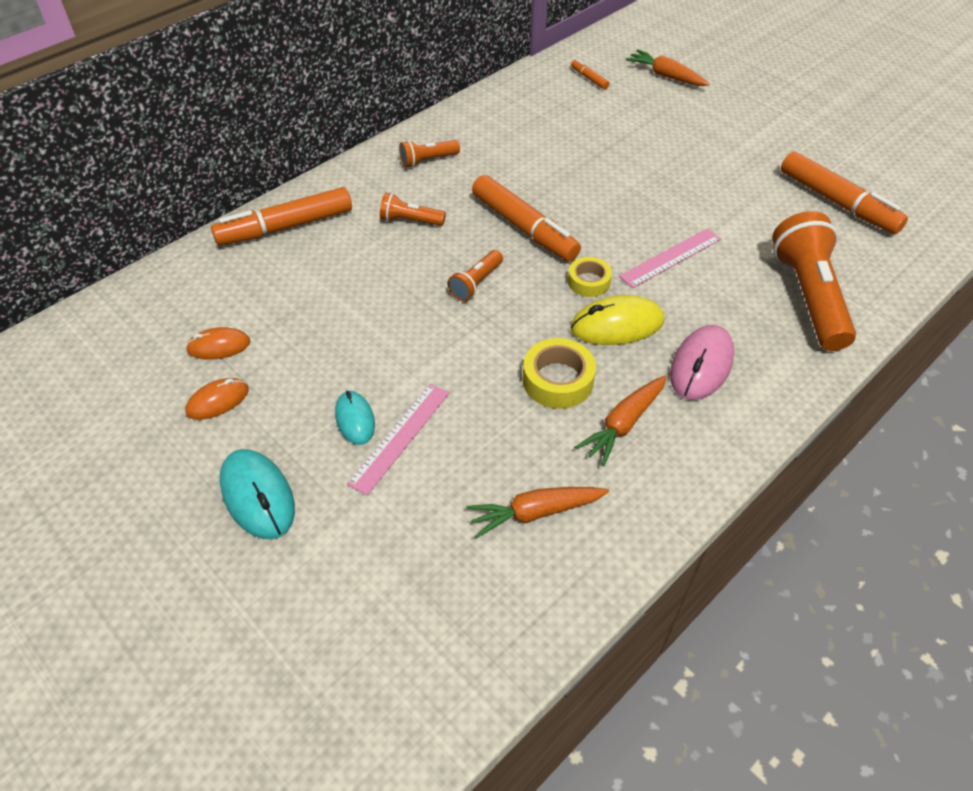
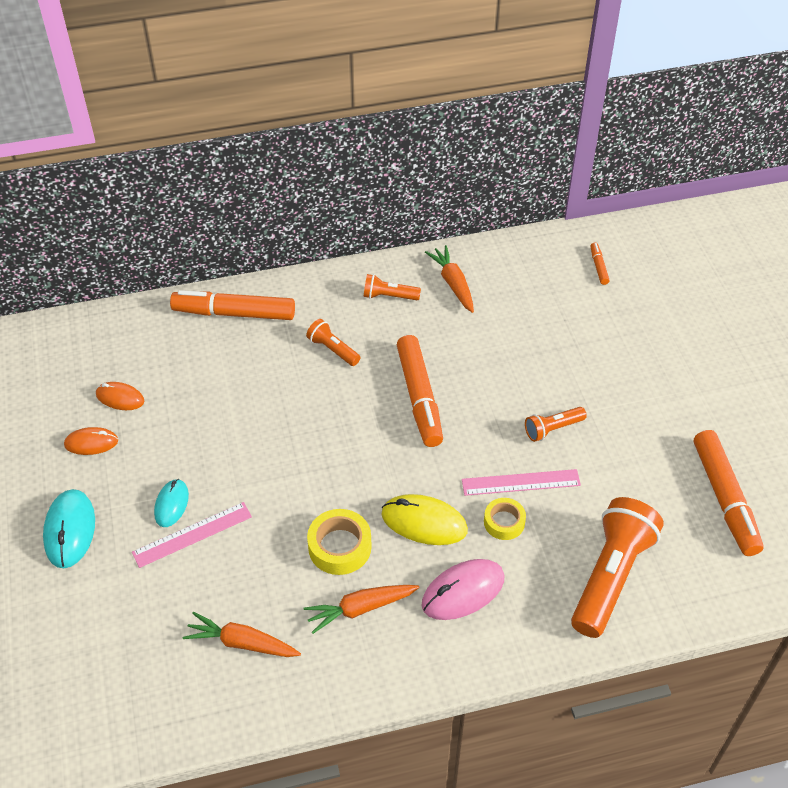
camera: 30 degrees right, 0 degrees up
orange flashlight [447,250,503,301] -> orange flashlight moved to [525,407,587,442]
yellow tape [568,257,612,297] -> yellow tape moved to [484,498,526,540]
orange carrot [626,49,709,86] -> orange carrot moved to [425,245,474,313]

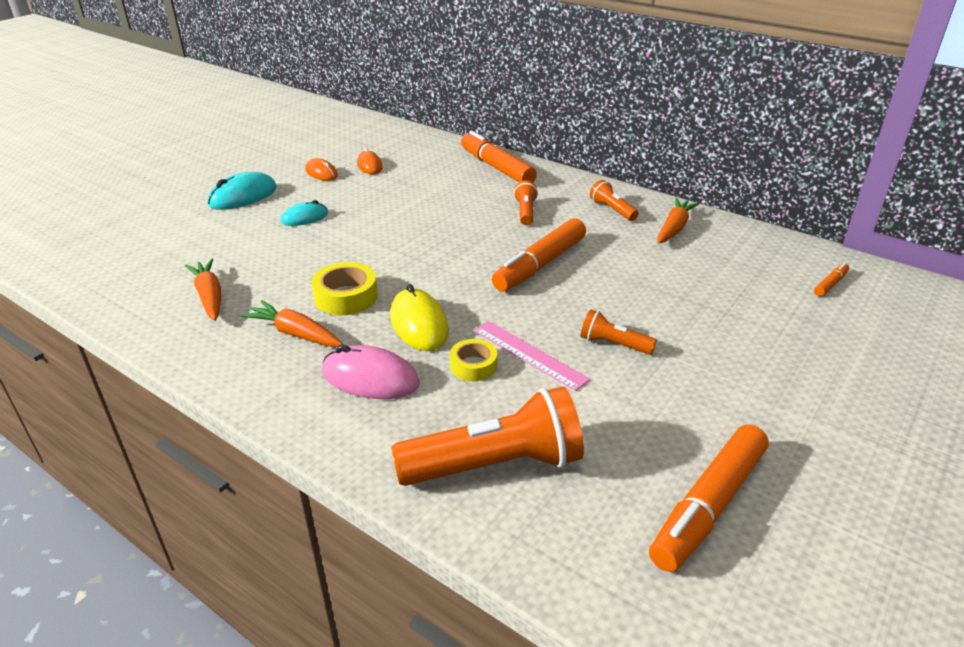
camera: 50 degrees right, 15 degrees down
pink ruler [132,502,252,568] -> none

